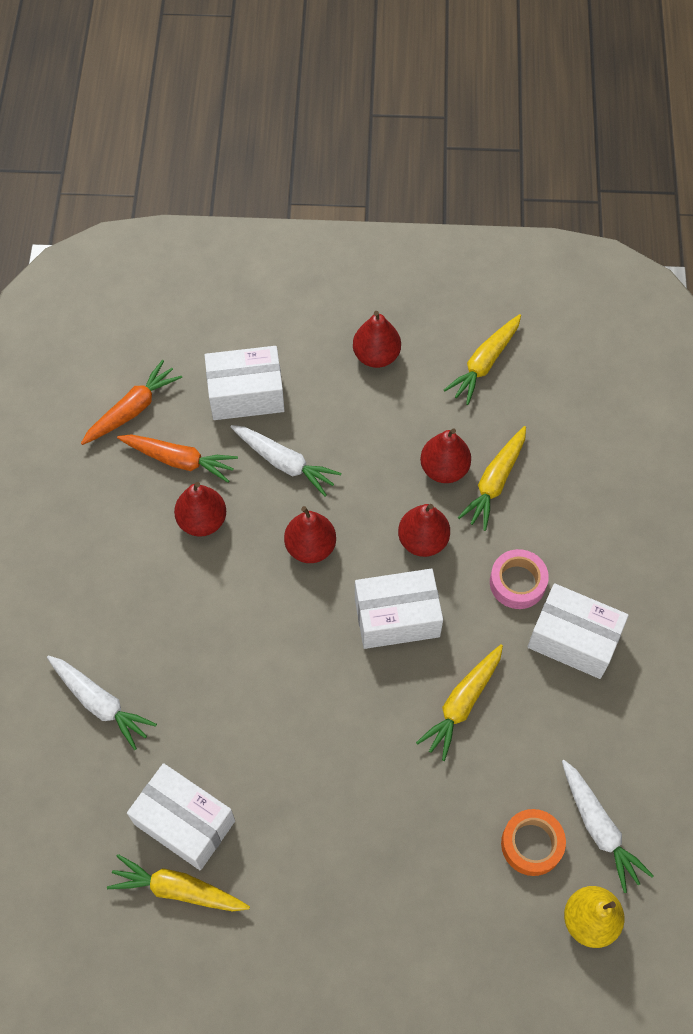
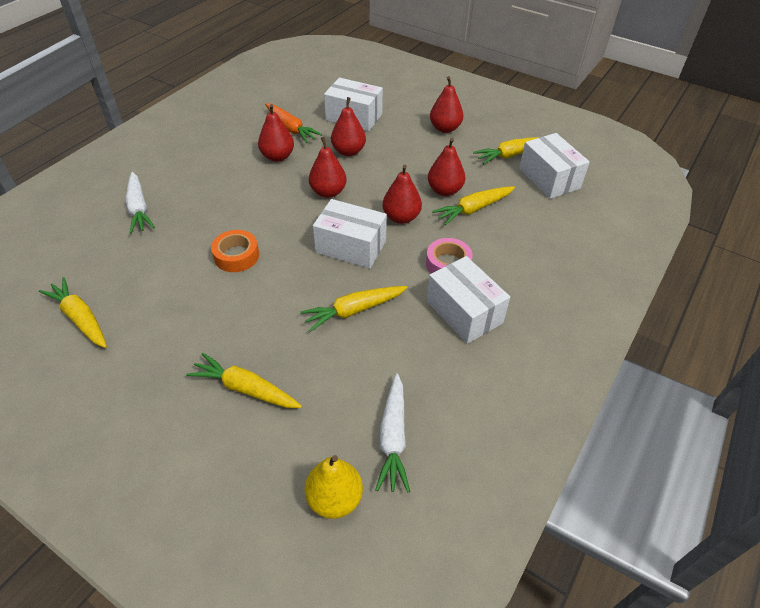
camera: 30 degrees right, 15 degrees down
orange carrot [81,360,182,445] -> none
white box [127,763,235,870] -> white box moved to [519,133,590,199]
white carrot [231,425,341,497] -> red pear [331,97,366,156]
orange tape [501,809,566,876] -> orange tape moved to [211,230,259,272]
none -> yellow carrot [186,353,302,408]

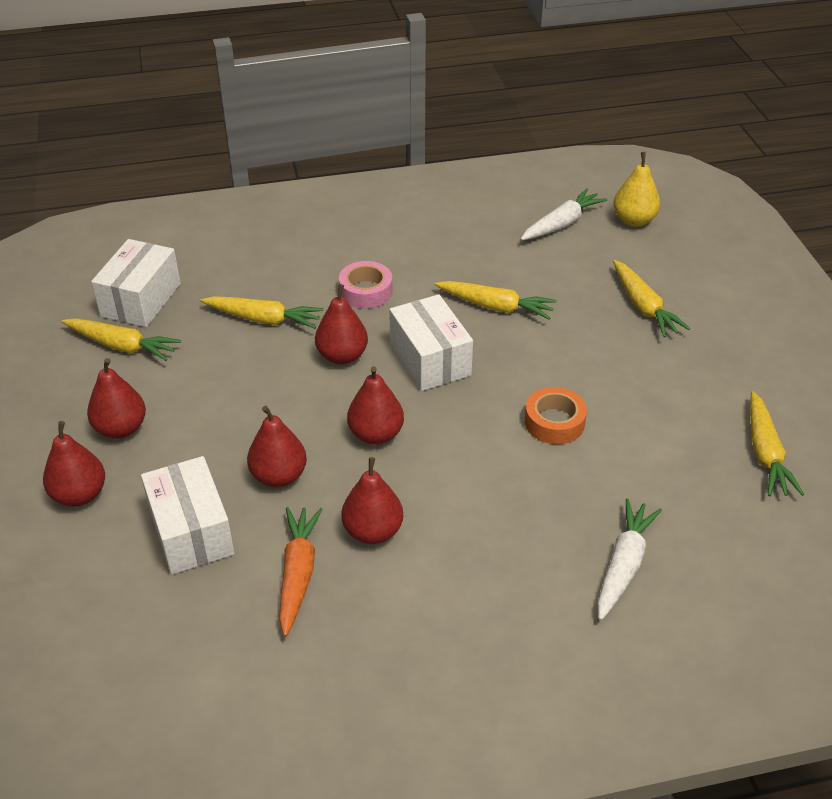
camera: 135 degrees left, 5 degrees down
white box [427,256,510,344] -> none
red pear [428,138,465,196] -> red pear moved to [43,421,105,507]

